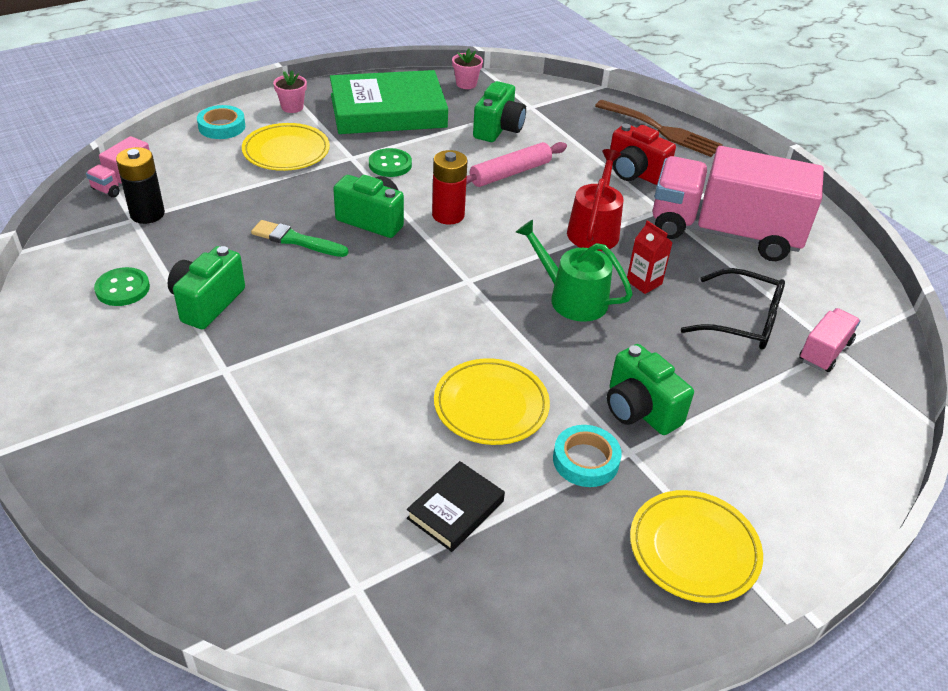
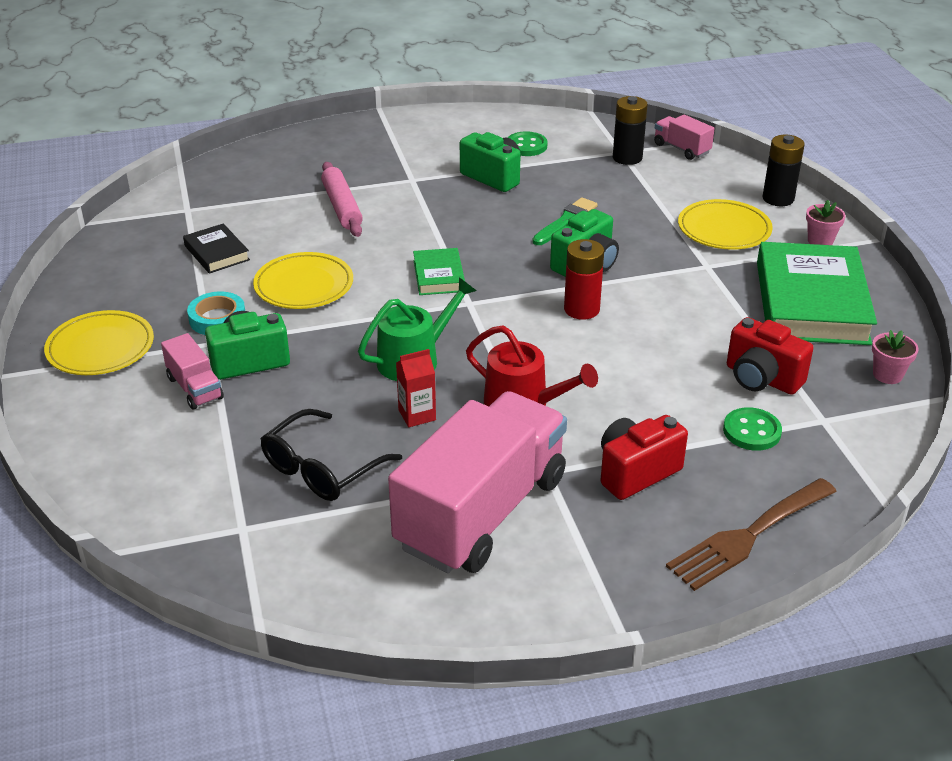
camera: 110 degrees right, 5 degrees down
turquoise tape [197,105,245,139] -> black battery [763,135,805,206]
green button [369,148,412,177] -> green button moved to [723,407,782,451]
pink rolling pin [466,142,567,187] -> pink rolling pin moved to [321,162,363,237]
green camera [473,81,526,142] -> red camera [727,317,813,395]
pink truck [799,308,861,372] -> pink truck moved to [161,333,224,409]
none -> green book [413,248,465,295]

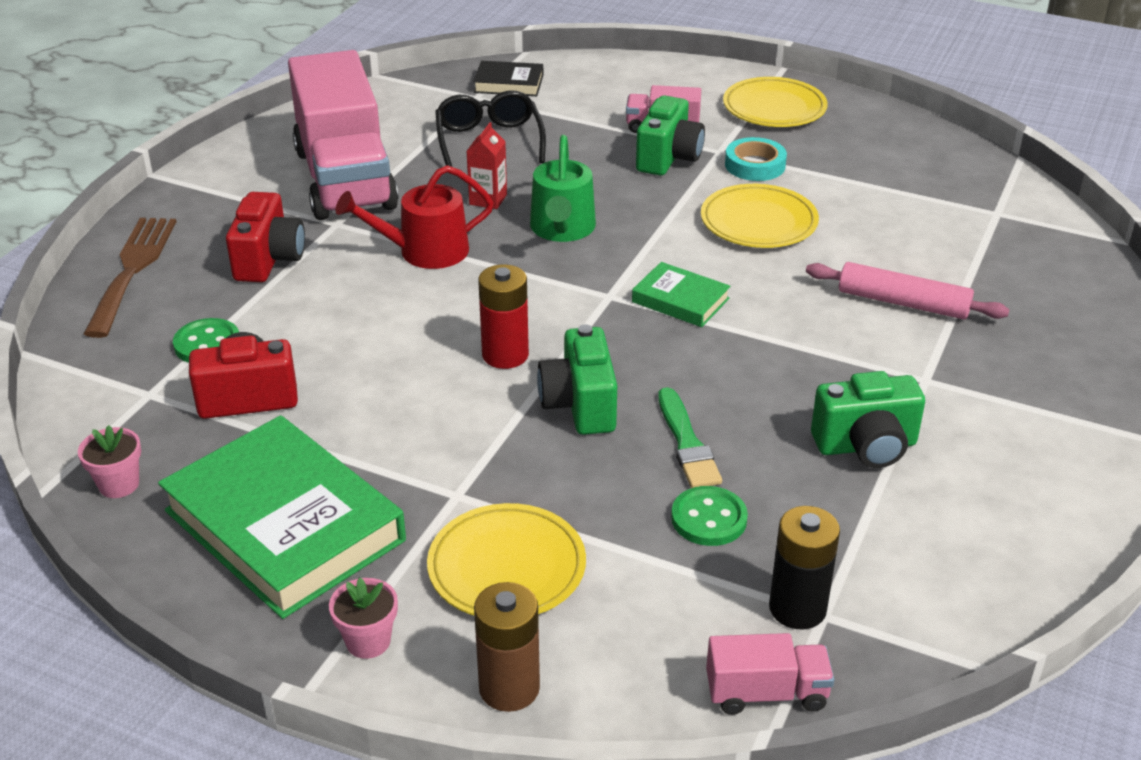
camera: 130 degrees right, 0 degrees up
black book [183,224,250,274] -> black book moved to [473,61,543,96]
green button [507,131,547,156] -> green button moved to [671,486,748,546]
black battery [763,135,805,206] -> brown battery [474,582,540,712]

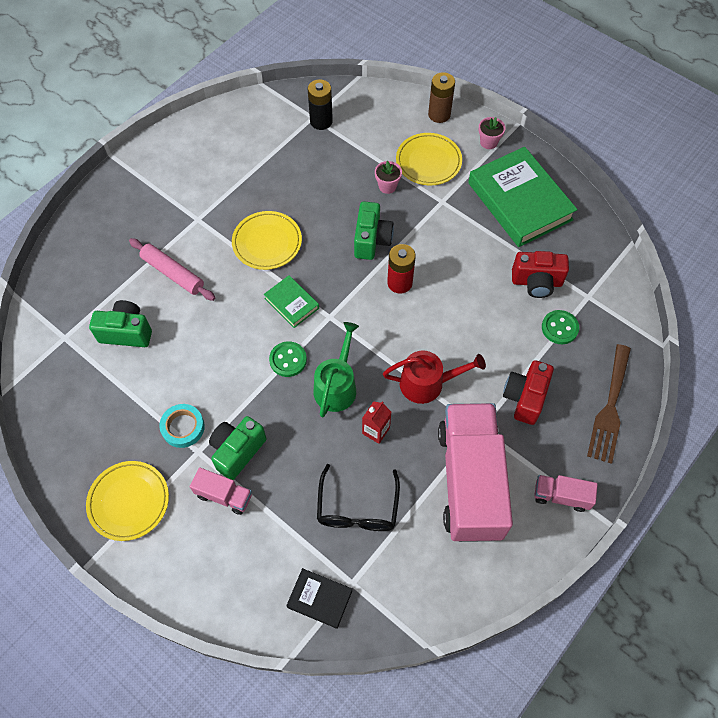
camera: 165 degrees left, 25 degrees up
pink flower pot [78,425,141,498] -> pink flower pot moved to [375,161,402,194]
green brush [658,387,722,488] -> none
green button [671,486,748,546] -> green button moved to [269,341,307,377]
yellow plate [701,184,819,248] -> yellow plate moved to [232,211,302,270]
pink truck [706,633,835,715] -> pink truck moved to [534,475,598,512]
green camera [811,371,925,468] -> green camera moved to [89,300,152,347]

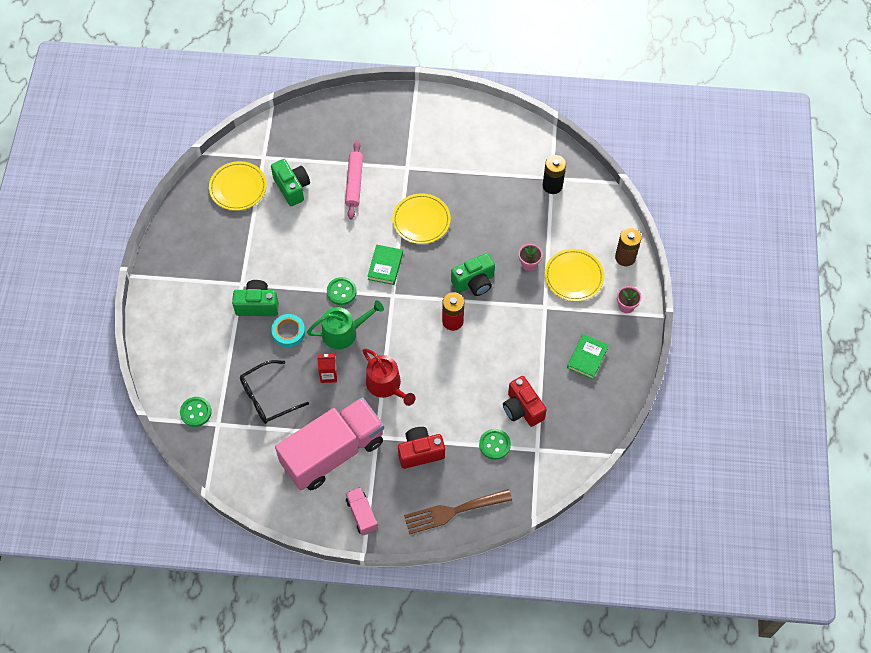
camera: 55 degrees right, 0 degrees up
yellow plate [86,461,169,541] -> yellow plate moved to [209,161,267,211]
turquoise tape [159,404,205,448] -> turquoise tape moved to [271,314,305,347]
pink truck [190,467,252,515] -> none
black book [286,568,352,629] -> green button [180,397,212,427]
green book [468,147,578,247] -> green book [567,334,609,379], size x0.47

